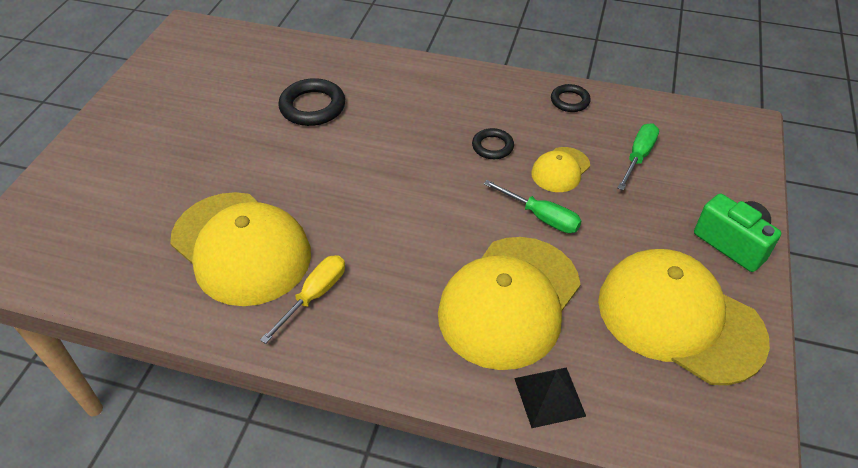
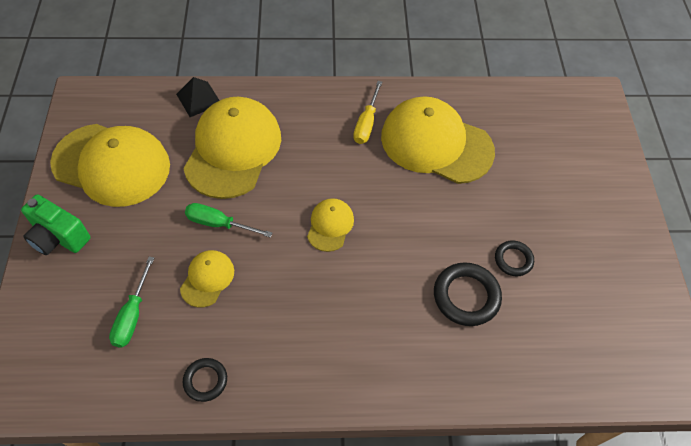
camera: 160 degrees right, 10 degrees up
black ring [472,128,514,159] -> black ring moved to [495,240,534,276]
none -> yellow cap [307,198,354,252]

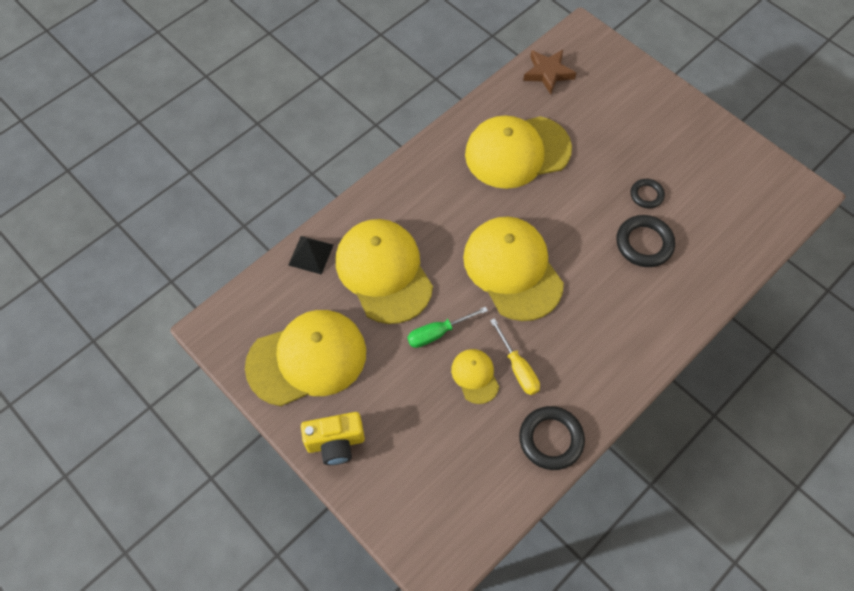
camera: 40 degrees left, 5 degrees up
green camera [21,194,91,255] -> yellow camera [301,412,365,465]
green screwdriver [109,257,154,347] -> none
black ring [183,358,227,402] -> black ring [519,406,585,470], size x1.67
yellow cap [307,198,354,252] -> yellow cap [463,217,564,321], size x2.12
yellow screwdriver [353,81,382,144] -> yellow screwdriver moved to [490,318,540,395]
none -> brown star [523,50,576,94]

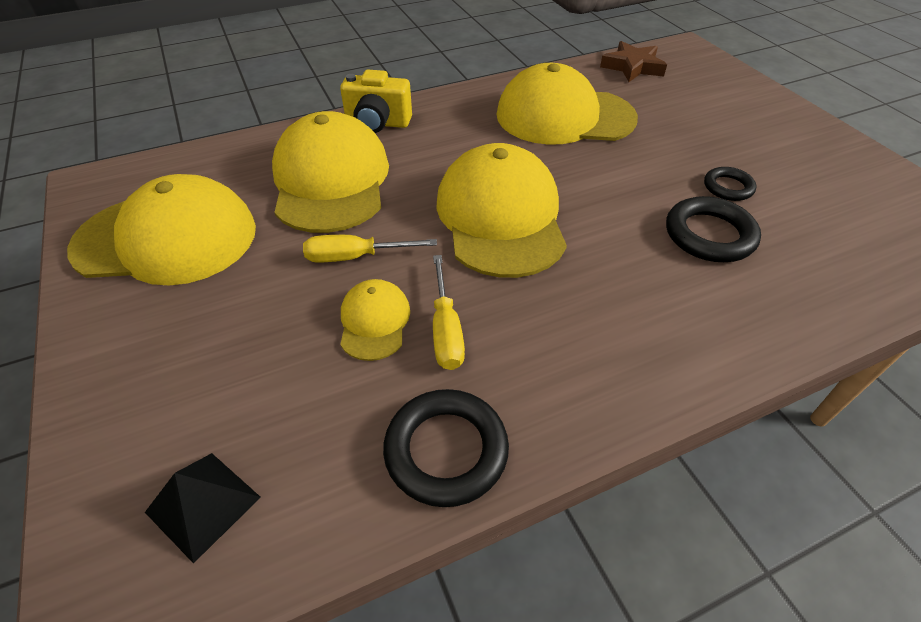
camera: 20 degrees right, 15 degrees down
black pyramid [288,236,333,275] -> black pyramid moved to [145,453,261,564]
yellow camera [301,412,365,465] -> yellow camera moved to [340,70,412,133]
green screwdriver [407,307,488,348] -> yellow screwdriver [303,235,437,262]

